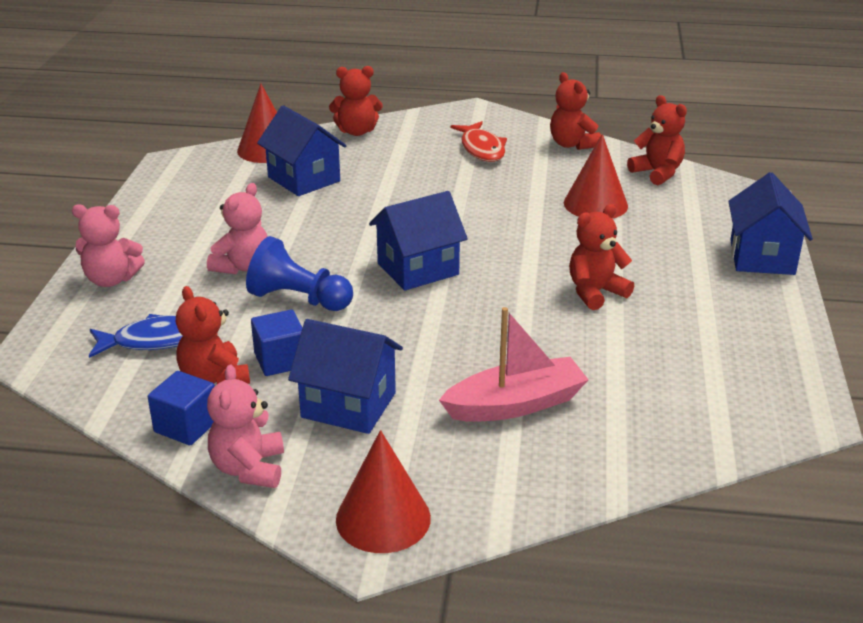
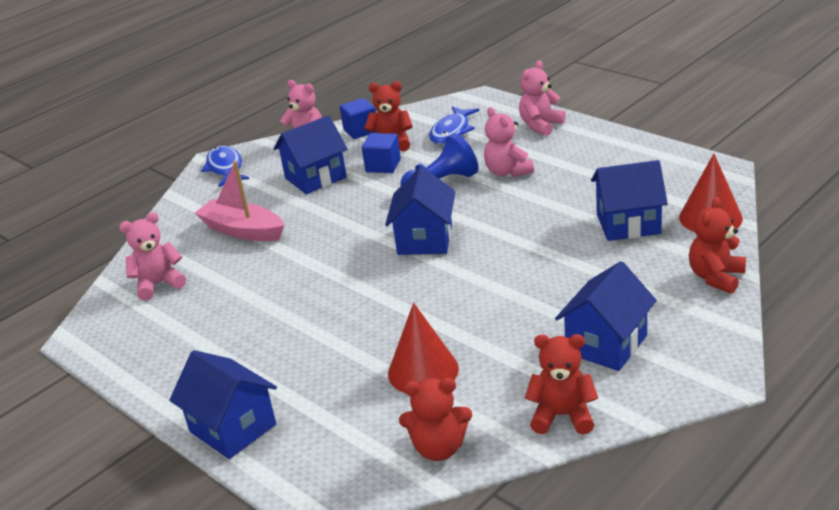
camera: 130 degrees right, 0 degrees up
red cone [336,430,431,553] -> blue fish [201,146,249,187]
pink boat [439,307,589,422] -> pink boat turned 105 degrees clockwise [195,161,284,241]
red fish [451,121,507,162] -> blue house [555,261,657,371]
red teddy bear [569,204,634,310] -> none
none -> pink teddy bear [119,212,186,301]

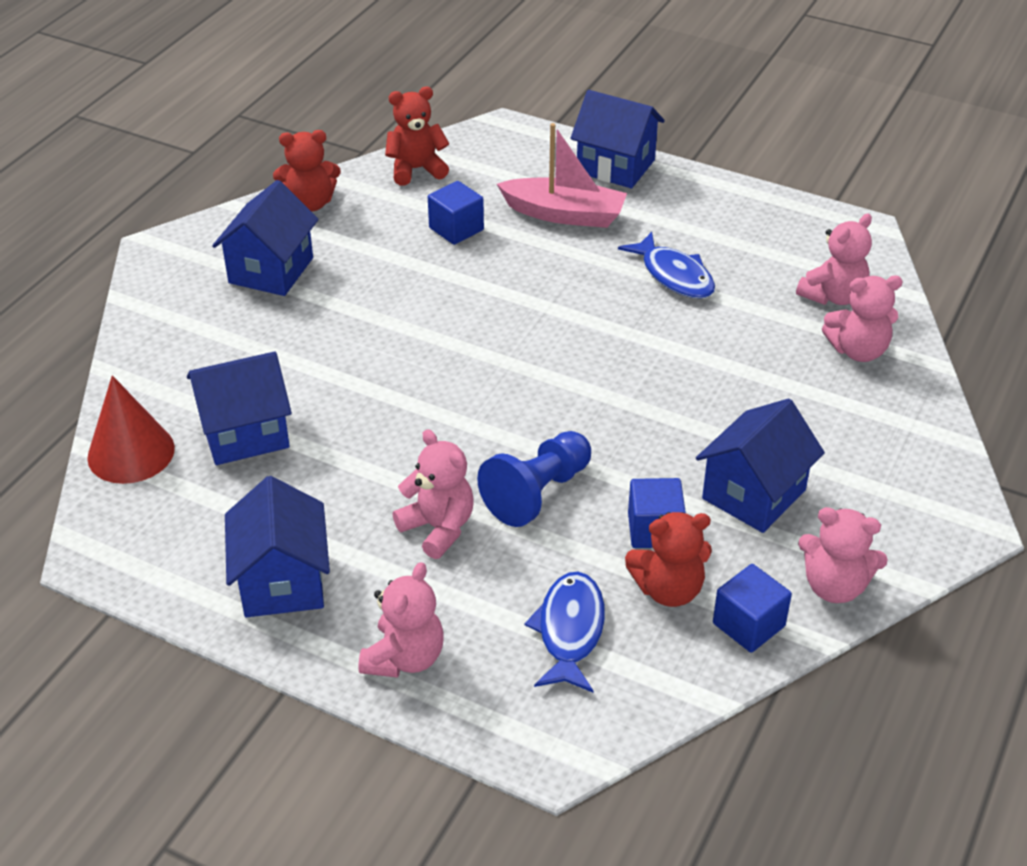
camera: 160 degrees right, 10 degrees up
pink boat [195,161,284,241] -> pink boat moved to [497,123,627,228]
blue fish [201,146,249,187] -> blue fish moved to [618,232,715,299]
blue house [385,167,455,255] -> blue house moved to [225,476,330,617]
red cone [388,303,459,393] -> blue cube [428,181,484,245]
red teddy bear [689,197,746,294] -> none
none -> pink teddy bear [822,276,903,362]

